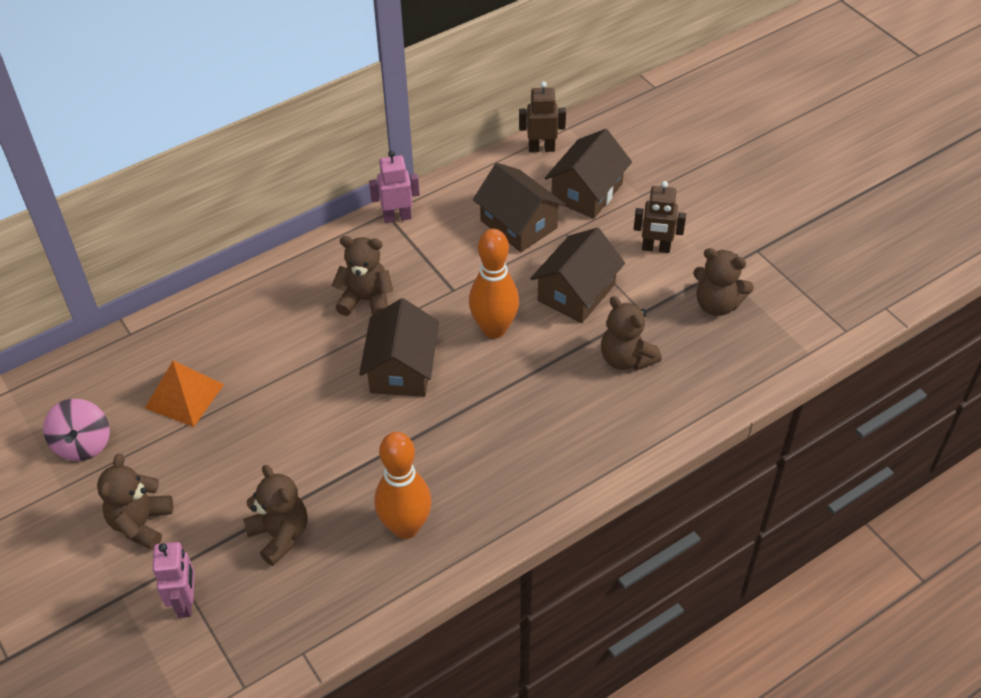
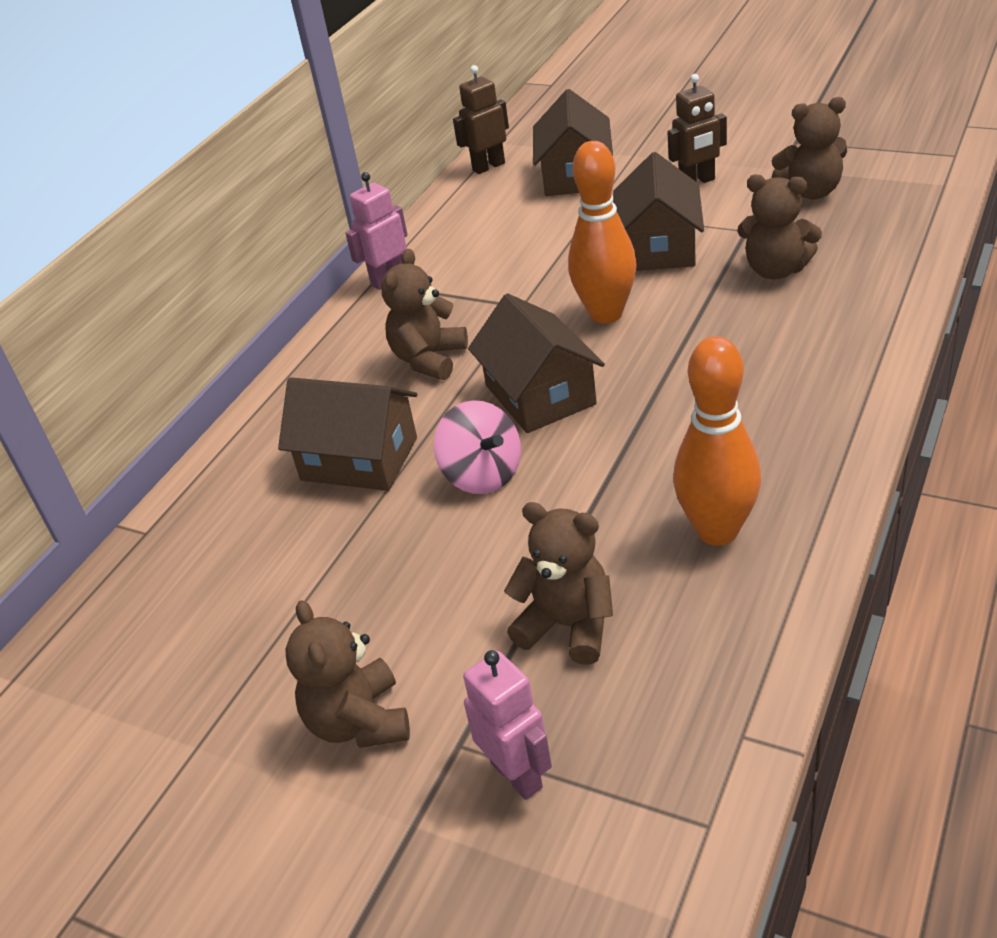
camera: 25 degrees left, 10 degrees down
pink spinning top [43,399,110,461] -> pink spinning top moved to [434,400,521,494]
orange pyramid [145,360,224,427] -> none
brown teddy bear [332,236,393,316] -> brown teddy bear turned 45 degrees counterclockwise [381,249,468,380]
brown house [473,163,566,252] -> brown house moved to [278,377,417,491]

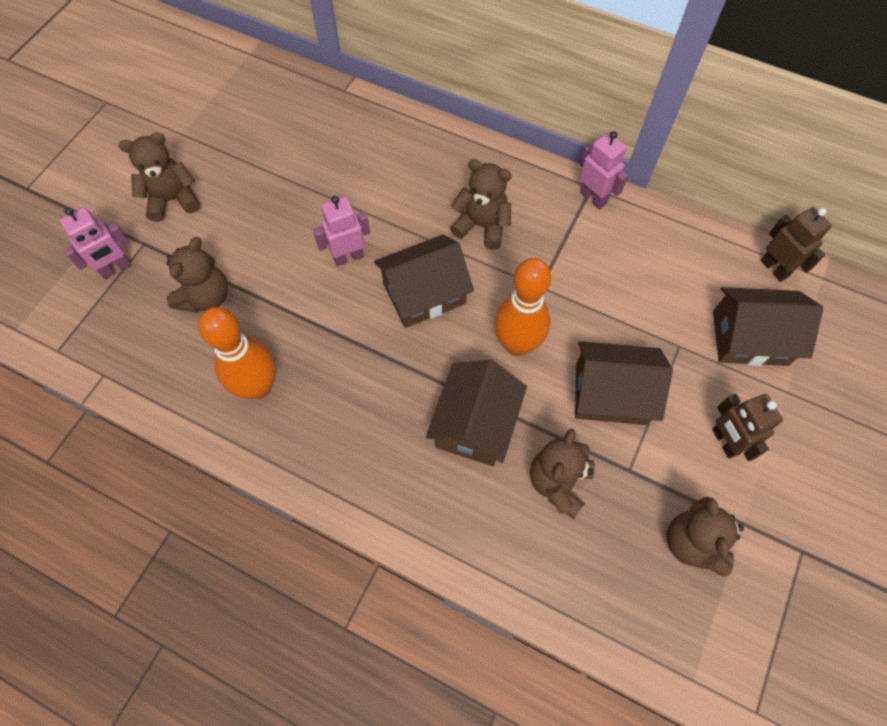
camera: 85 degrees right, 25 degrees up
brown house [278,377,417,491] -> brown house moved to [426,360,527,466]
pink spinning top [434,400,521,494] -> pink robot [313,196,370,266]

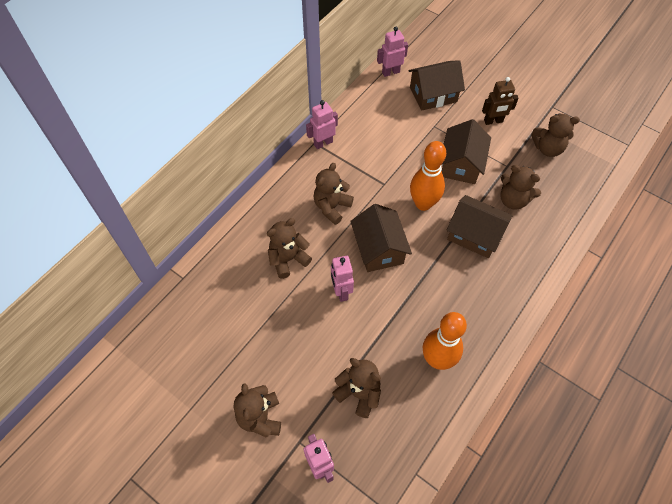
camera: 80 degrees left, 5 degrees down
brown house [713,287,823,366] -> brown house turned 60 degrees clockwise [408,60,465,111]
brown robot [761,207,832,282] -> pink robot [377,27,408,77]
none -> brown teddy bear [267,218,312,279]

